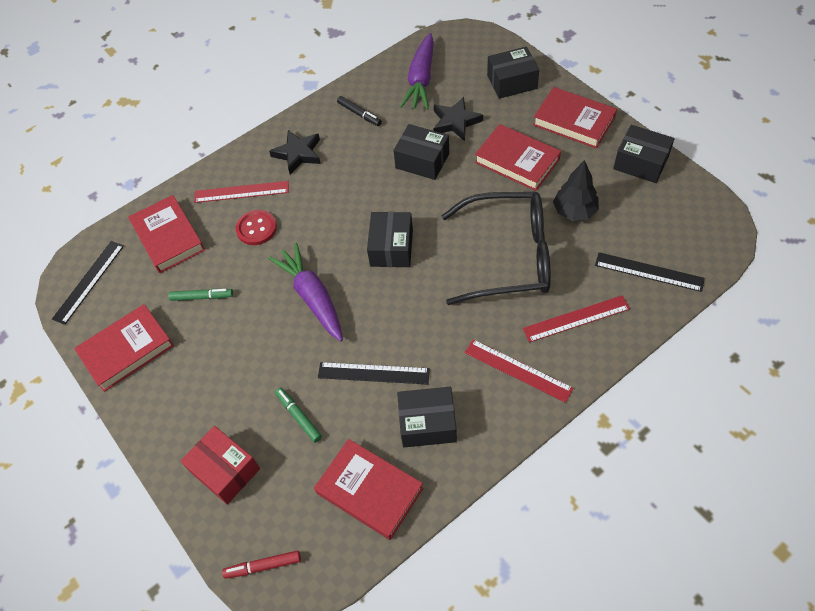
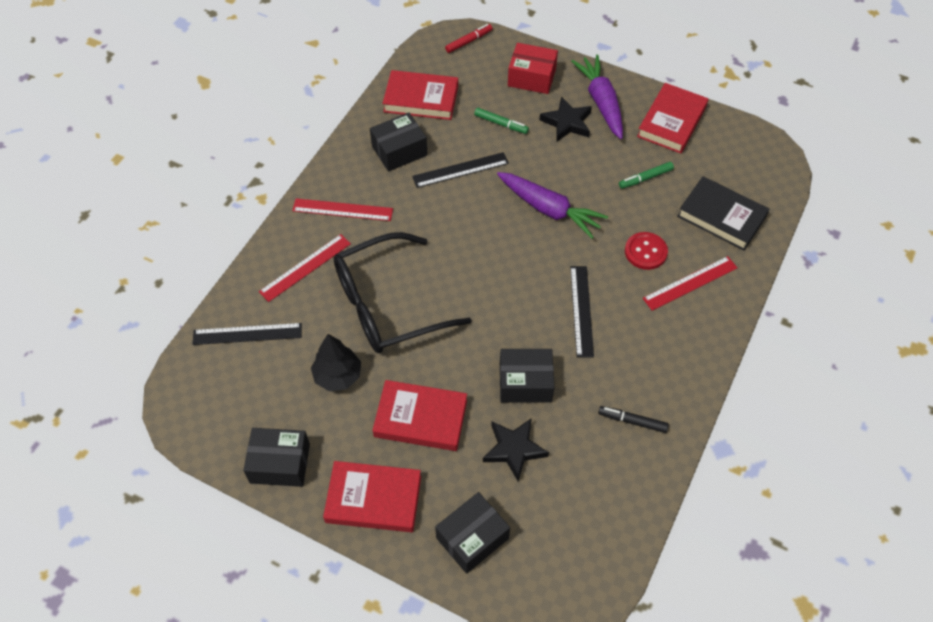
camera: 150 degrees right, 0 degrees up
black ruler [52,241,124,325] -> black ruler moved to [570,266,594,358]
red book [129,195,205,273] -> black book [677,176,770,251]
black star [269,130,321,174] -> black star moved to [540,96,592,141]
black box [367,212,413,267] -> none
purple carrot [400,33,434,109] -> purple carrot moved to [571,55,623,139]

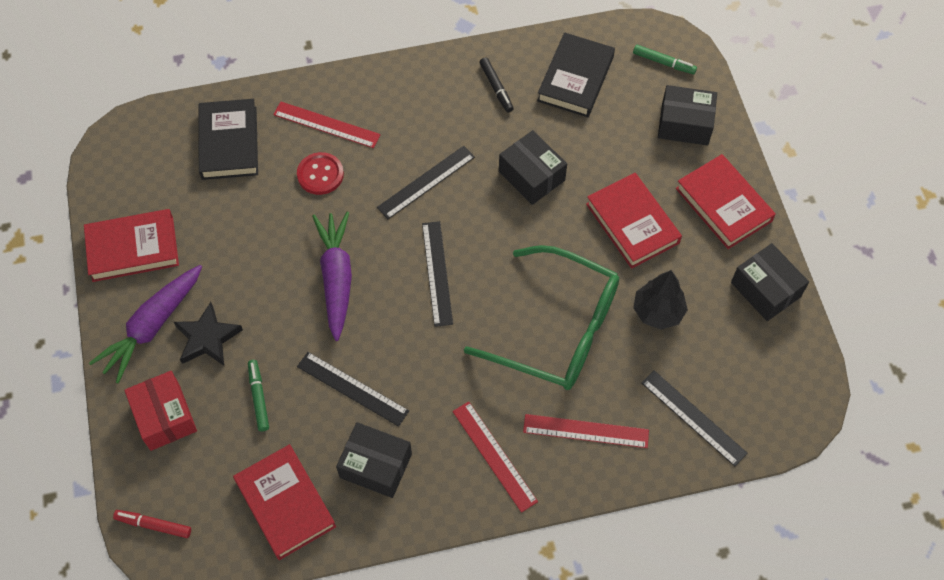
camera: 130 degrees left, 5 degrees up
black glasses [334,232,472,353] -> green glasses [464,245,619,390]
black star [483,418,549,481] -> none
green marker [619,162,674,189] -> green marker moved to [633,45,697,74]
none -> black ruler [422,221,453,327]
none -> black book [537,32,615,117]

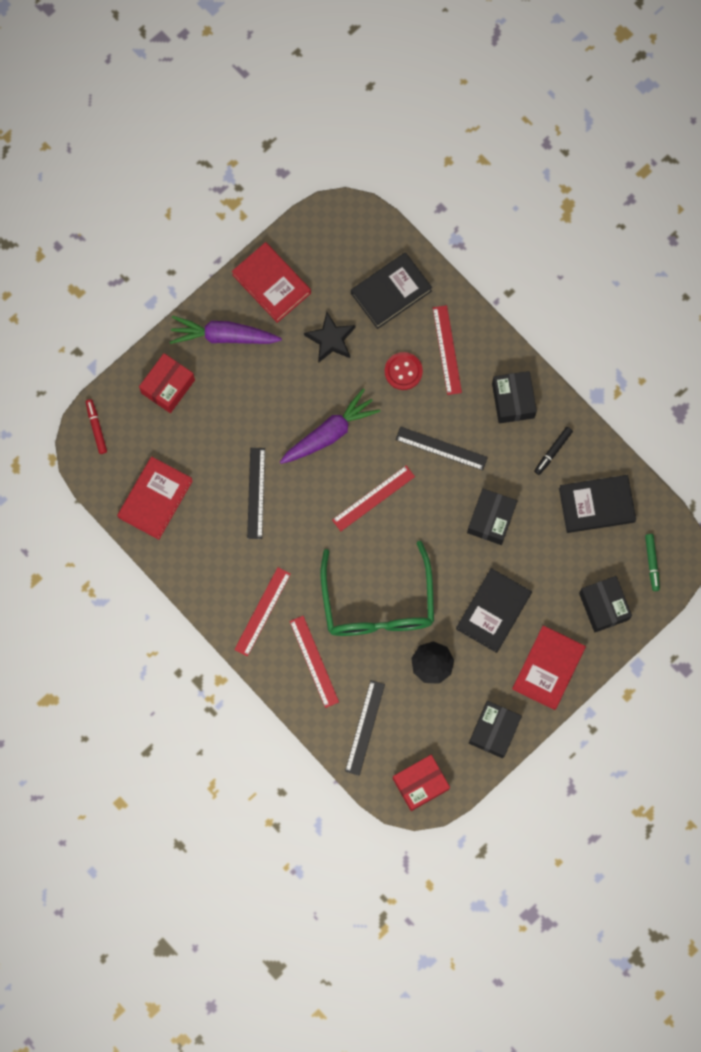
camera: 60 degrees right, 15 degrees up
black star [174,302,243,366] -> black star moved to [304,312,355,363]
green marker [248,360,269,431] -> none
black box [336,422,412,498] -> black box moved to [492,371,537,424]
black ruler [422,221,453,327] -> red ruler [332,465,415,531]
red book [586,173,682,269] -> black book [456,568,532,653]
none -> red box [393,755,450,811]

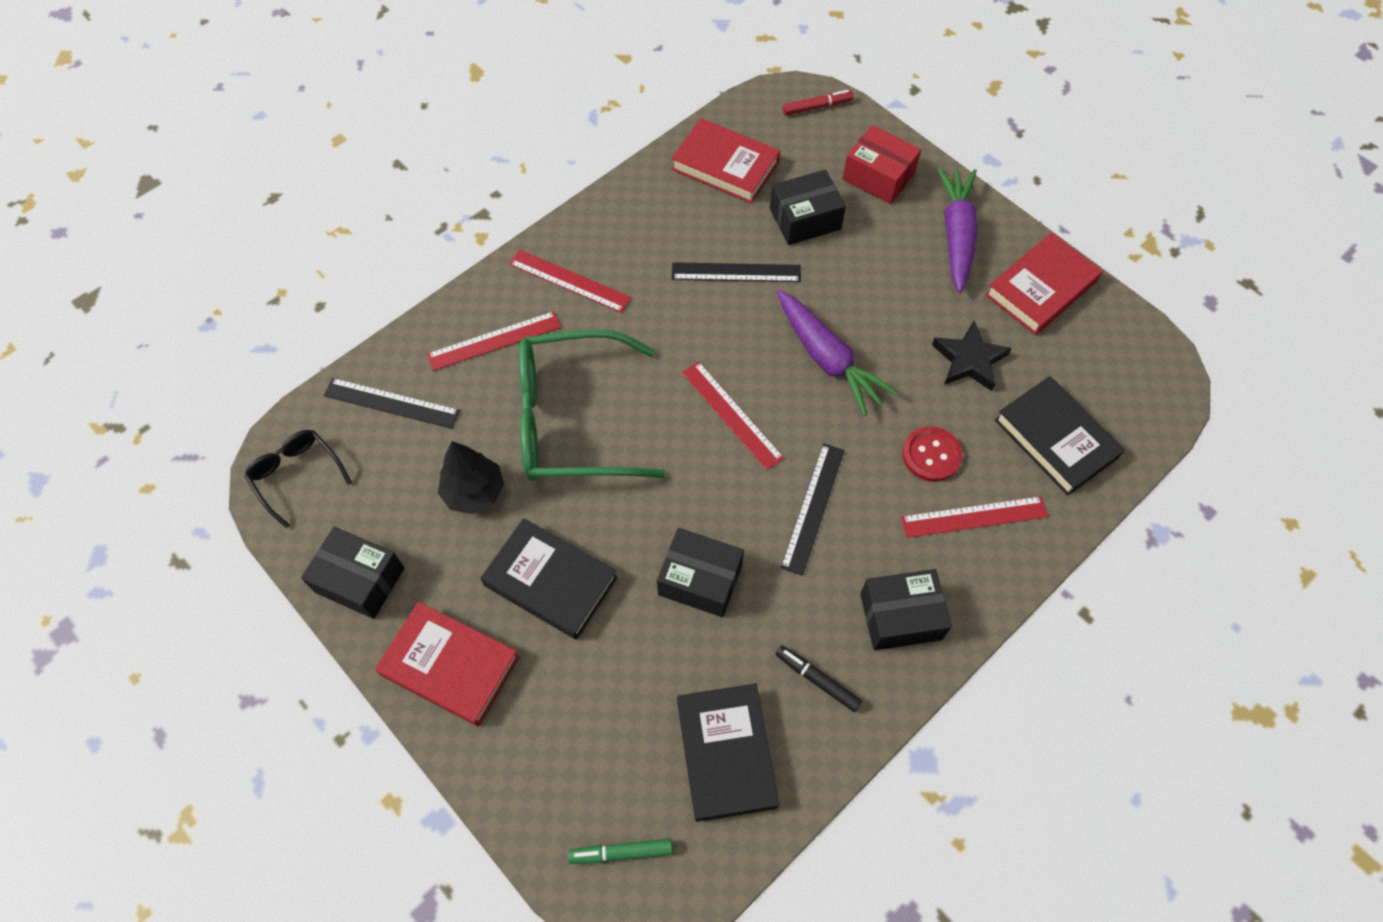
camera: 90 degrees right, 15 degrees down
red box [393,755,450,811] -> black glasses [244,430,352,528]
black box [579,576,632,632] -> black box moved to [770,170,846,245]

